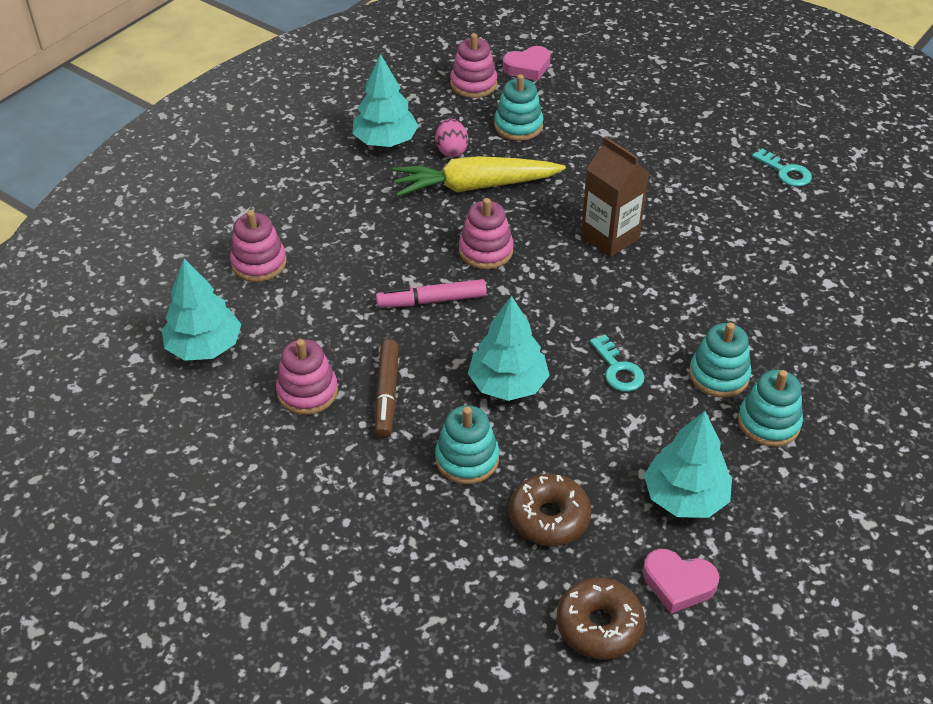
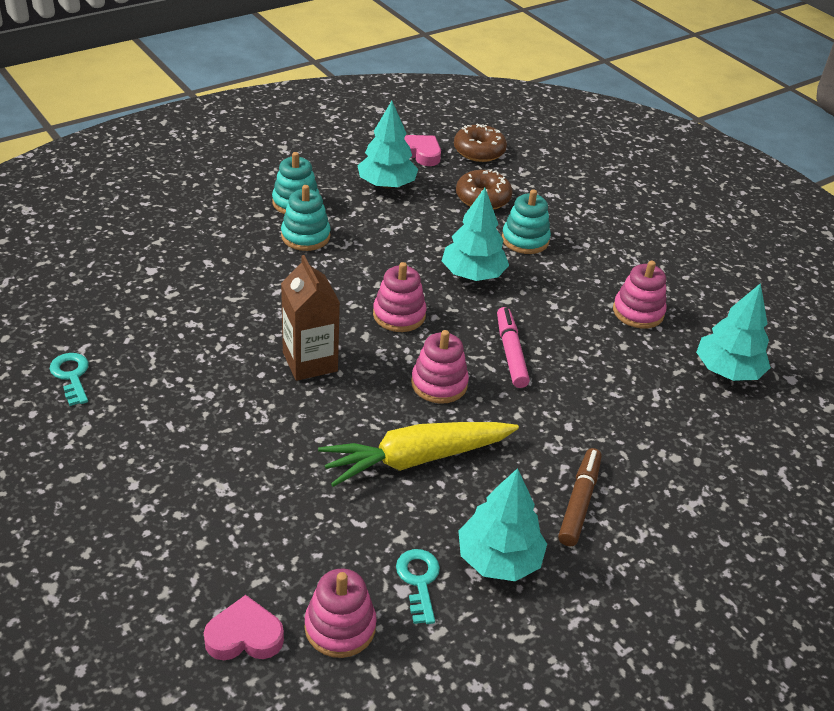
camera: 165 degrees left, 5 degrees down
pink stacking toy [230,210,287,282] -> pink stacking toy moved to [373,262,426,332]
brown marker [375,339,399,438] -> brown marker moved to [558,448,602,546]
pink marker [376,279,487,308] -> pink marker turned 105 degrees counterclockwise [497,307,530,388]
yellow carrot [392,156,566,196] -> yellow carrot turned 150 degrees clockwise [318,422,519,487]
pink egg [435,119,468,157] -> none
turquoise stacking toy [494,74,544,141] -> none
turquoise key [590,335,645,391] -> turquoise key moved to [396,549,440,624]

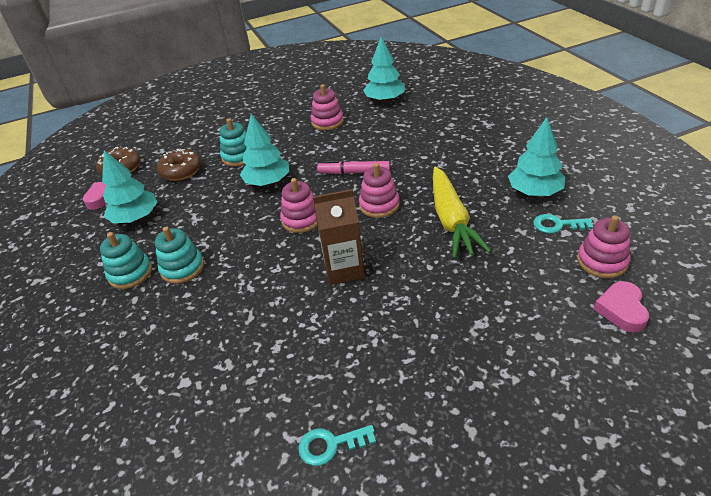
camera: 70 degrees left, 0 degrees up
brown marker [558,448,602,546] -> none

